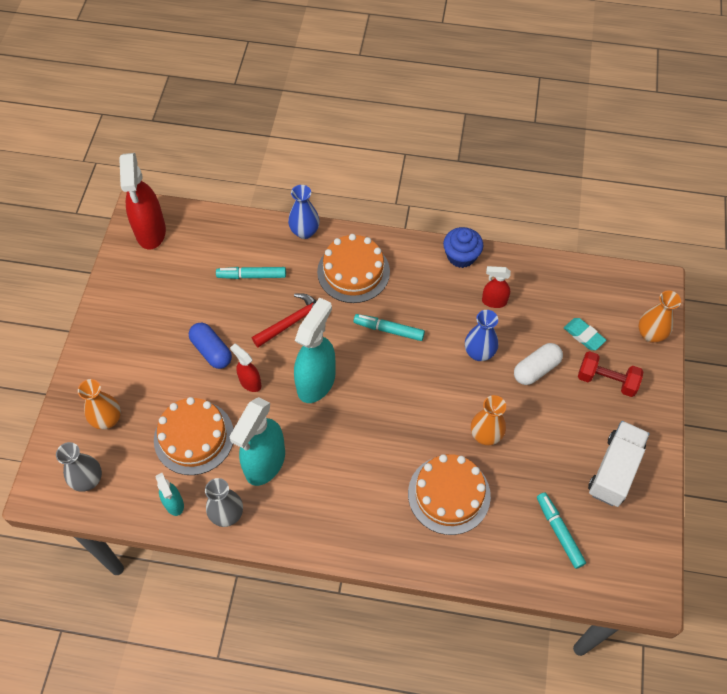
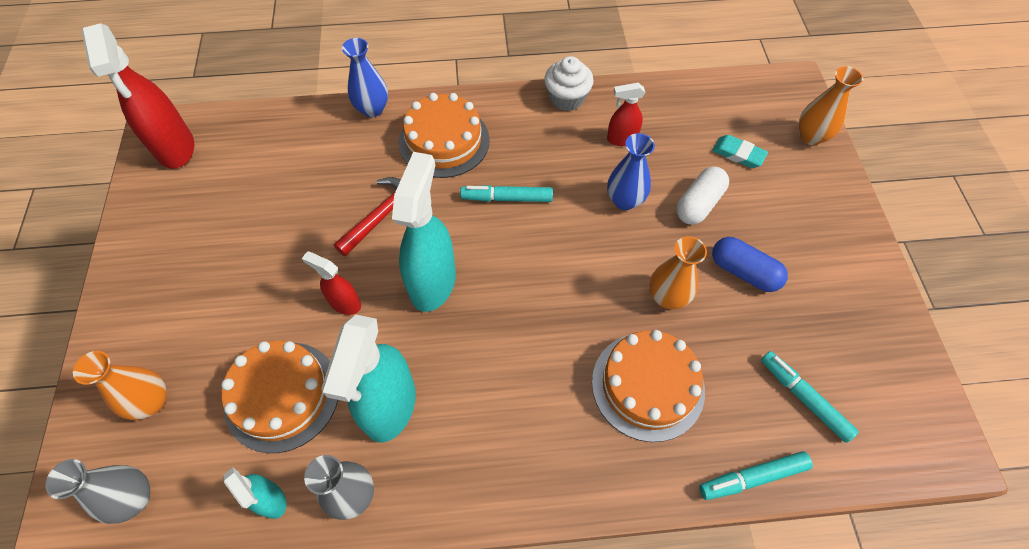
camera: 15 degrees left, 0 degrees up
blue capsule [189,323,232,369] -> blue capsule moved to [712,237,788,292]
turquoise marker [216,267,286,279] -> turquoise marker moved to [699,452,813,500]
blue cupcake [443,227,483,268] -> white cupcake [544,56,594,111]
red dumbbell [578,351,643,397] -> none
white truck [588,421,650,507] -> none

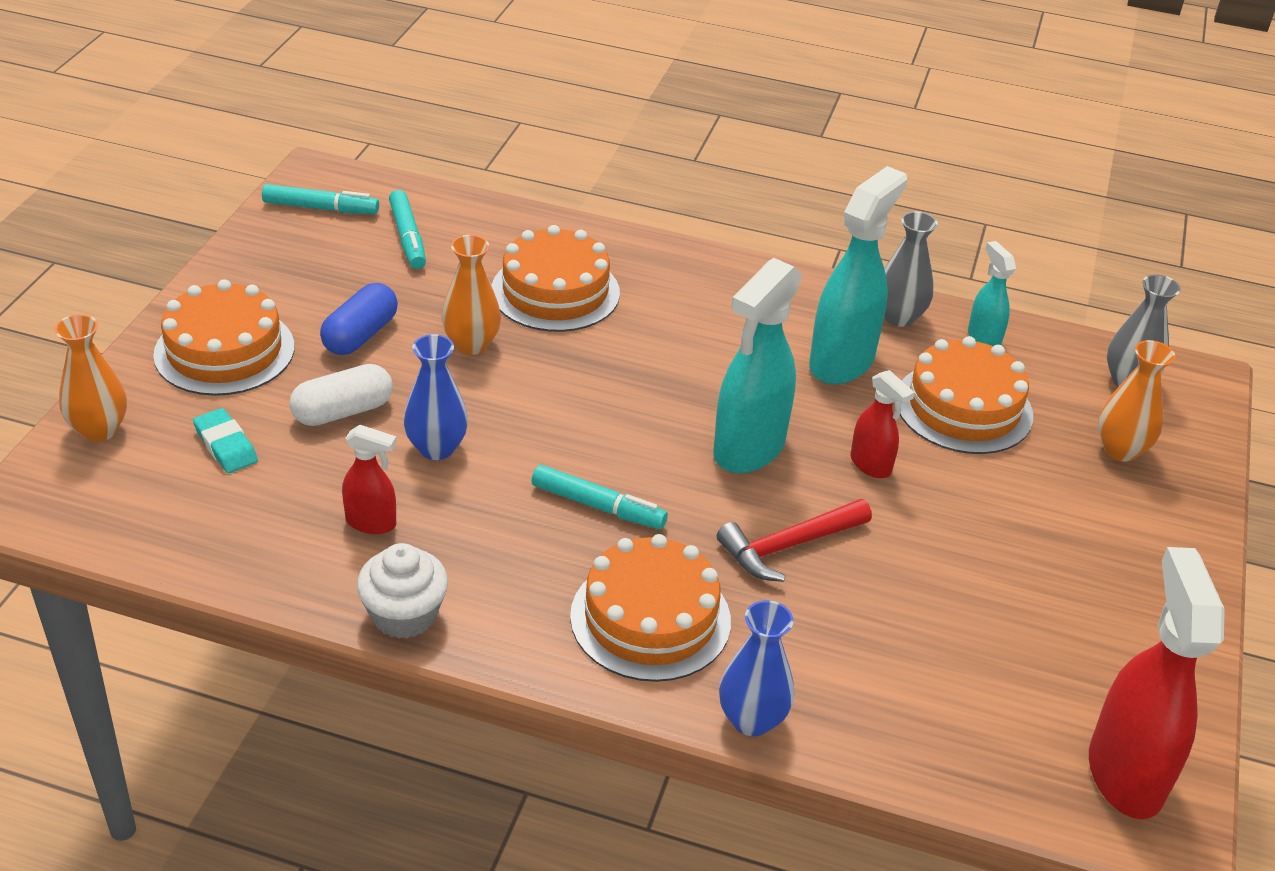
camera: 160 degrees left, 20 degrees down
turquoise marker [699,452,813,500] -> turquoise marker moved to [262,184,379,214]
blue capsule [712,237,788,292] -> blue capsule turned 60 degrees clockwise [320,283,398,355]
none -> orange cake [153,279,295,396]

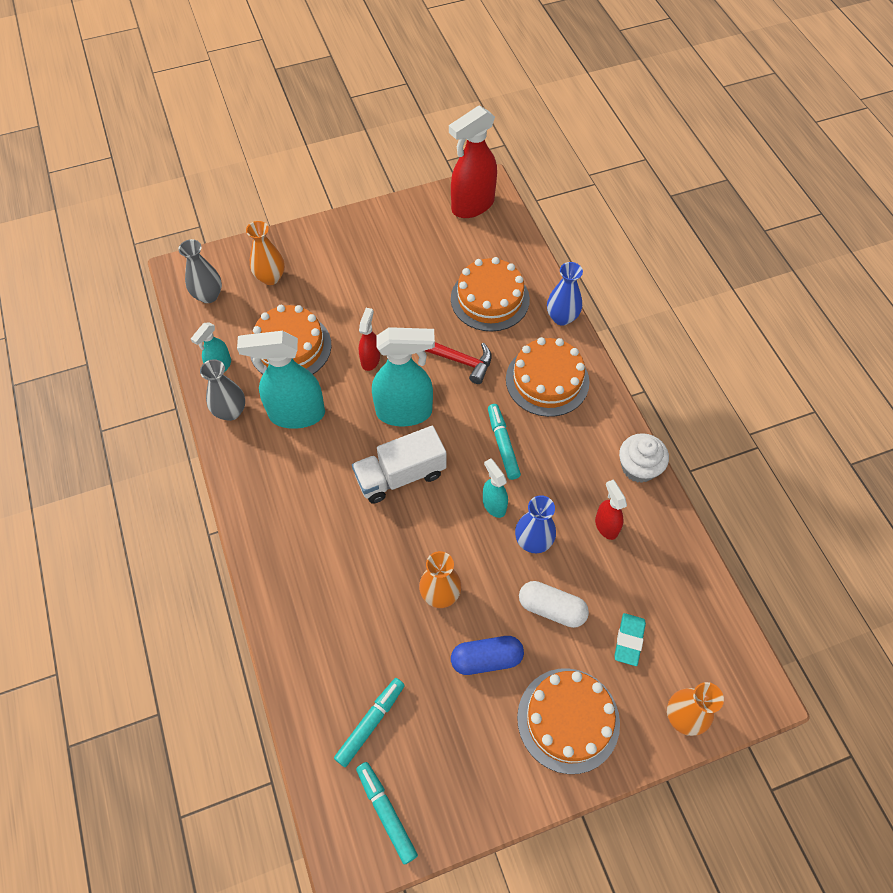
camera: 125 degrees left, 20 degrees up
orange cake [491,225,620,332] -> orange cake moved to [451,257,530,332]
none -> white truck [352,426,446,504]
none -> turquoise spray bottle [483,458,508,518]

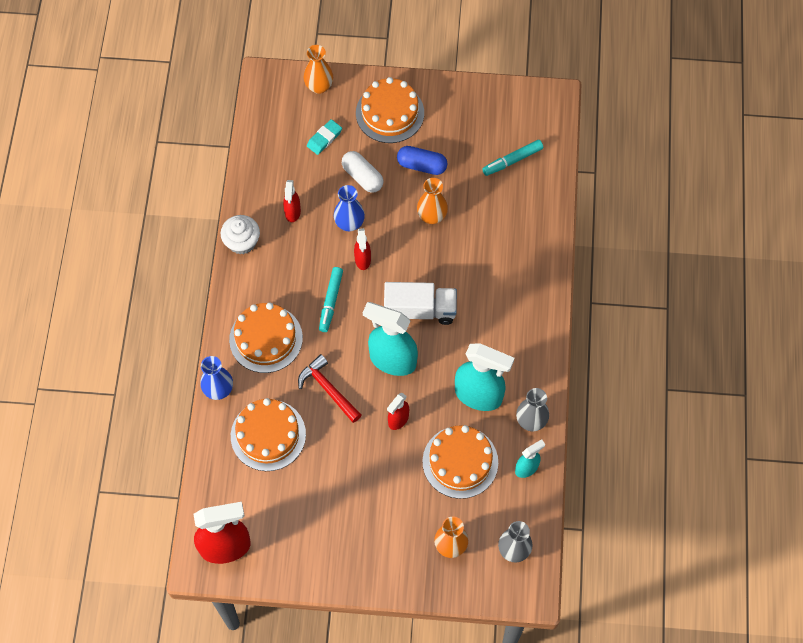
camera: 155 degrees left, 5 degrees up
turquoise marker [356,762,418,865] -> none
turquoise spray bottle [483,458,508,518] -> red spray bottle [354,228,371,270]

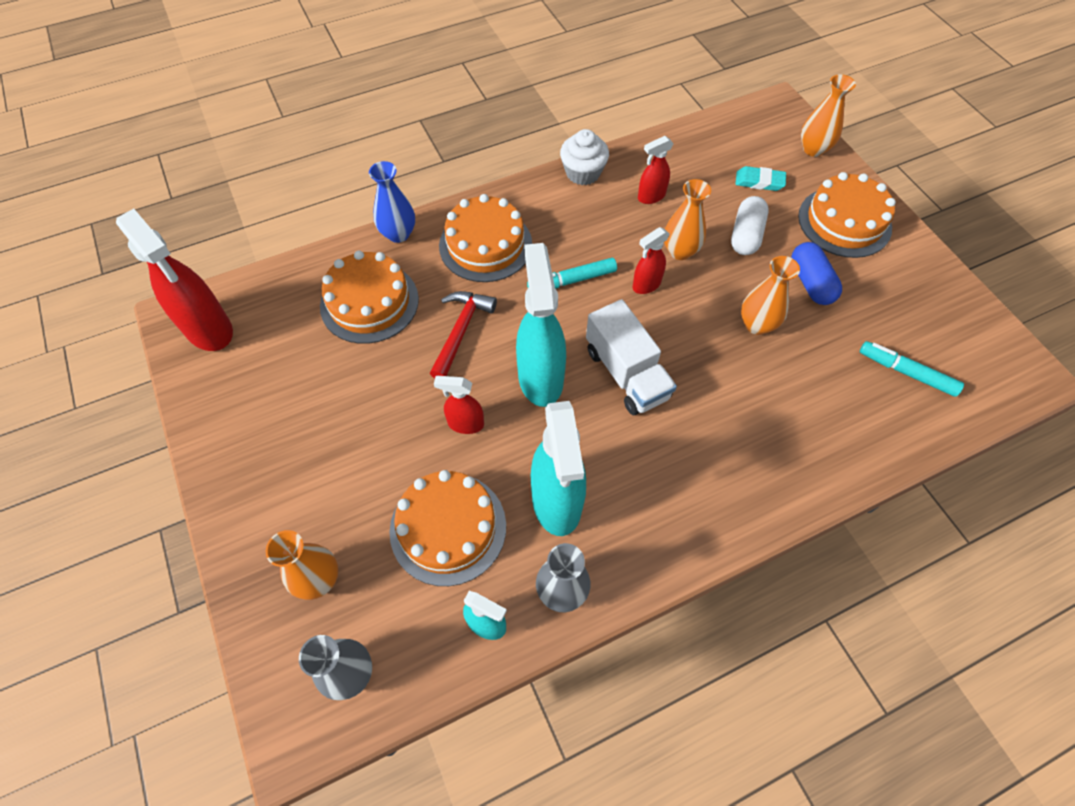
camera: 60 degrees right, 5 degrees down
blue vase [334,185,365,231] -> orange vase [664,179,711,260]

